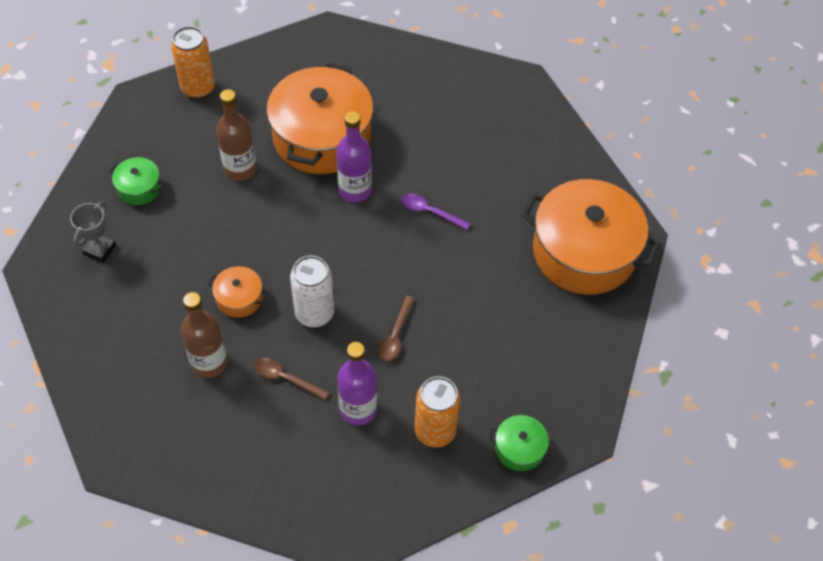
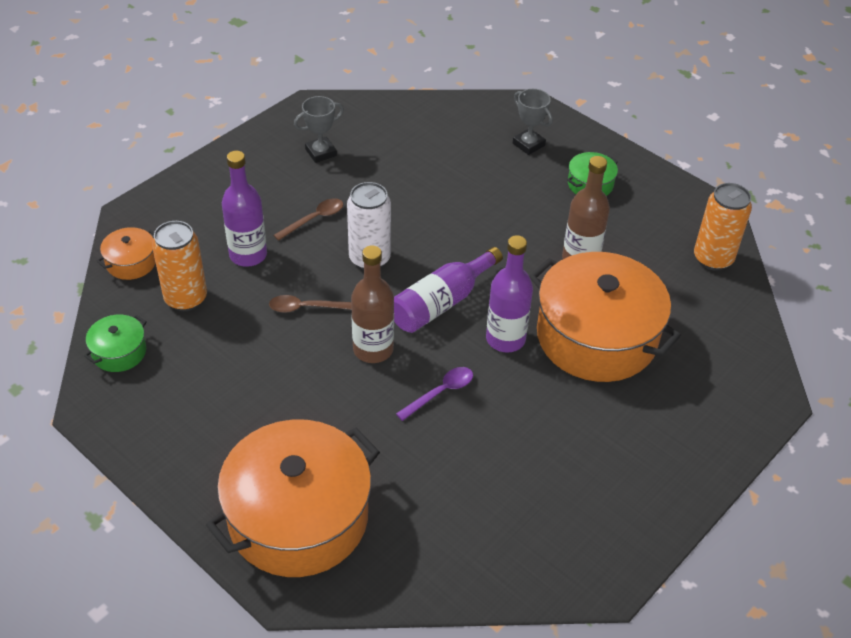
camera: 115 degrees right, 10 degrees down
brown bottle [181,292,228,378] -> brown bottle moved to [351,245,394,363]
orange pot [208,266,268,318] -> orange pot moved to [97,227,156,280]
brown spoon [378,296,415,361] -> brown spoon turned 45 degrees counterclockwise [269,295,352,313]
none -> grey trophy [294,96,344,163]
none -> purple bottle [394,247,503,333]

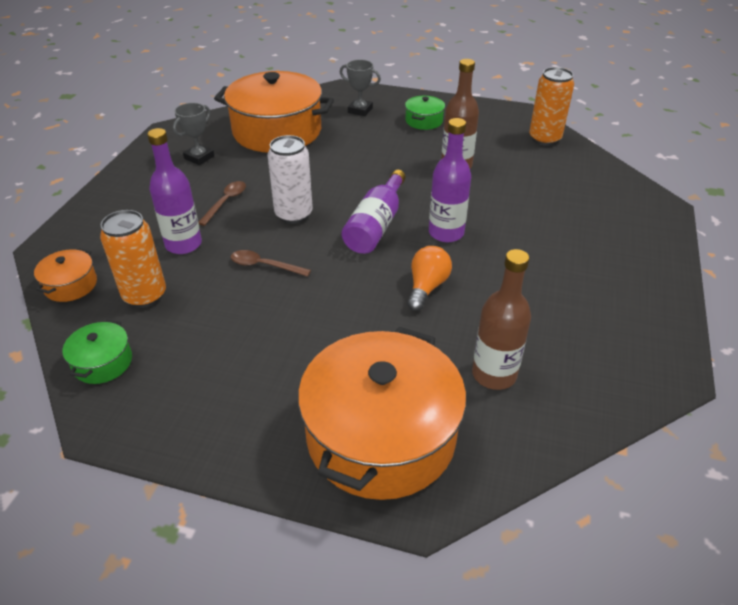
camera: 25 degrees left, 5 degrees down
brown spoon [269,295,352,313] -> brown spoon turned 45 degrees clockwise [231,250,311,277]
brown bottle [351,245,394,363] -> brown bottle moved to [472,249,531,390]
purple spoon [396,367,473,421] -> orange light bulb [407,246,452,311]
orange pot [529,252,681,382] -> orange pot moved to [214,71,334,153]

